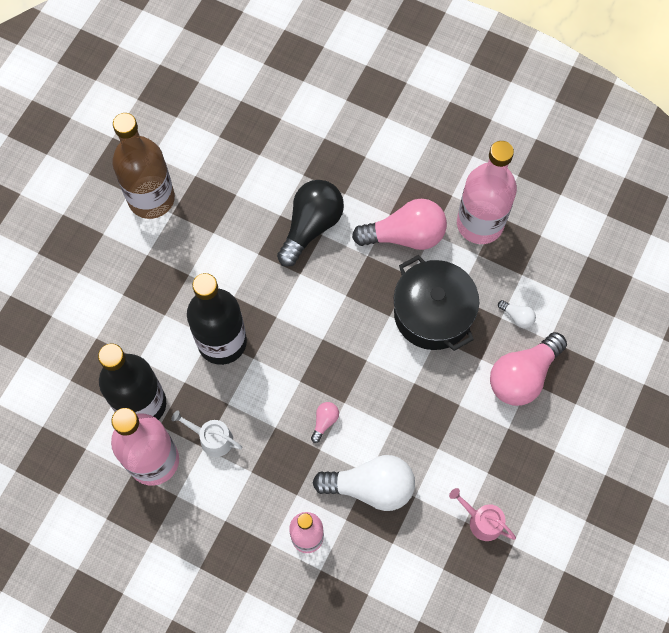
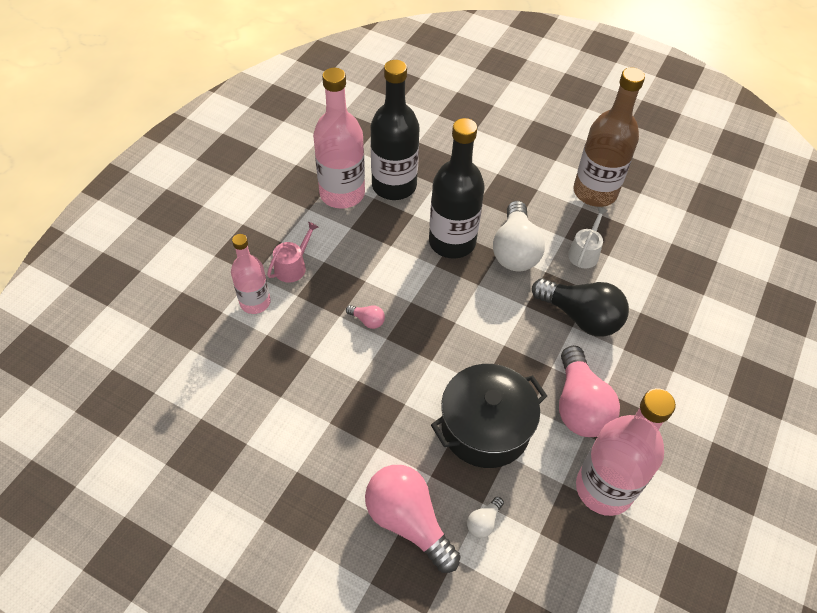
camera: 90 degrees right, 15 degrees down
white watering can [171,410,242,457] -> white watering can moved to [568,207,608,268]
white light bulb [313,455,415,511] -> white light bulb moved to [493,201,545,271]
pink watering can [449,488,516,541] -> pink watering can moved to [267,222,318,283]

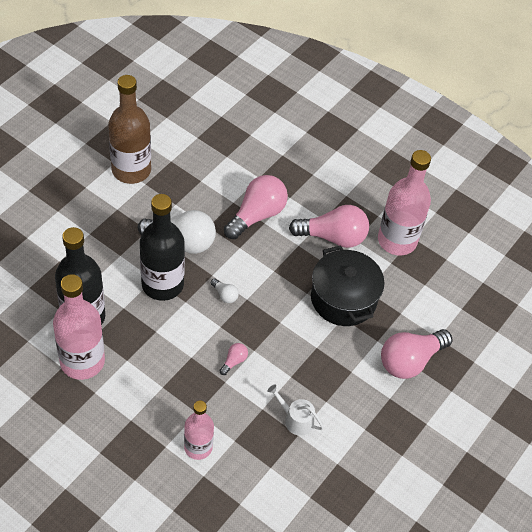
camera: 85 degrees left, 0 degrees up
pink watering can [267,222,318,283] -> none
white light bulb [467,497,504,538] -> white light bulb moved to [211,278,239,303]
black light bulb [532,278,629,337] -> pink light bulb [224,175,288,239]
white watering can [568,207,608,268] -> white watering can moved to [267,384,324,436]

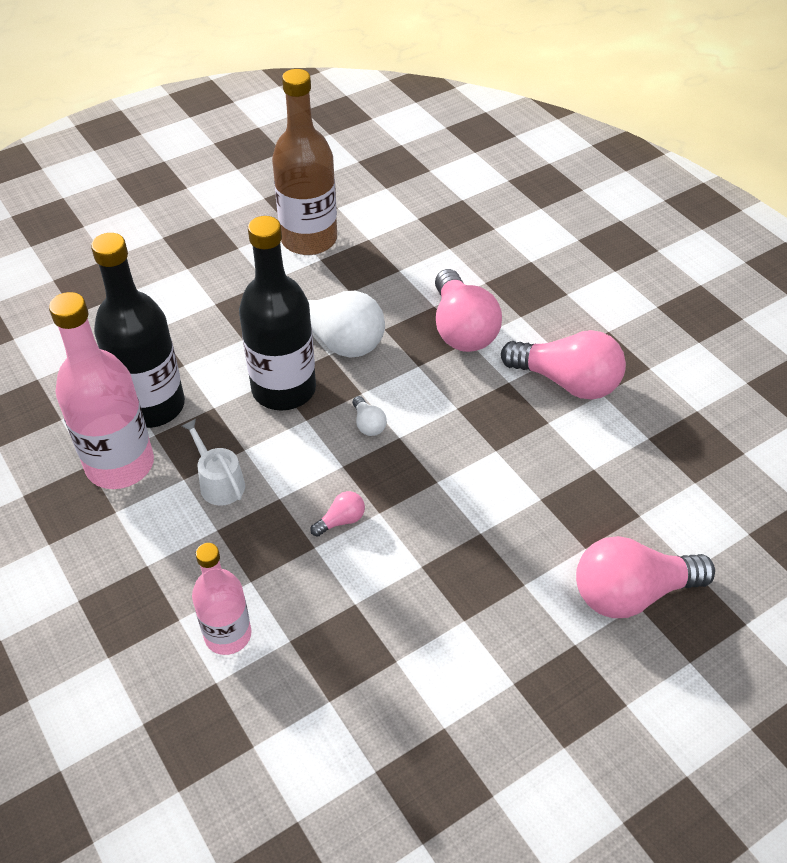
camera: 25 degrees right, 5 degrees down
pink light bulb [224,175,288,239] -> pink light bulb turned 105 degrees clockwise [435,269,502,352]
white watering can [267,384,324,436] -> white watering can moved to [182,419,245,506]
black pot [311,245,385,326] -> none
pink bottle [378,150,431,255] -> none

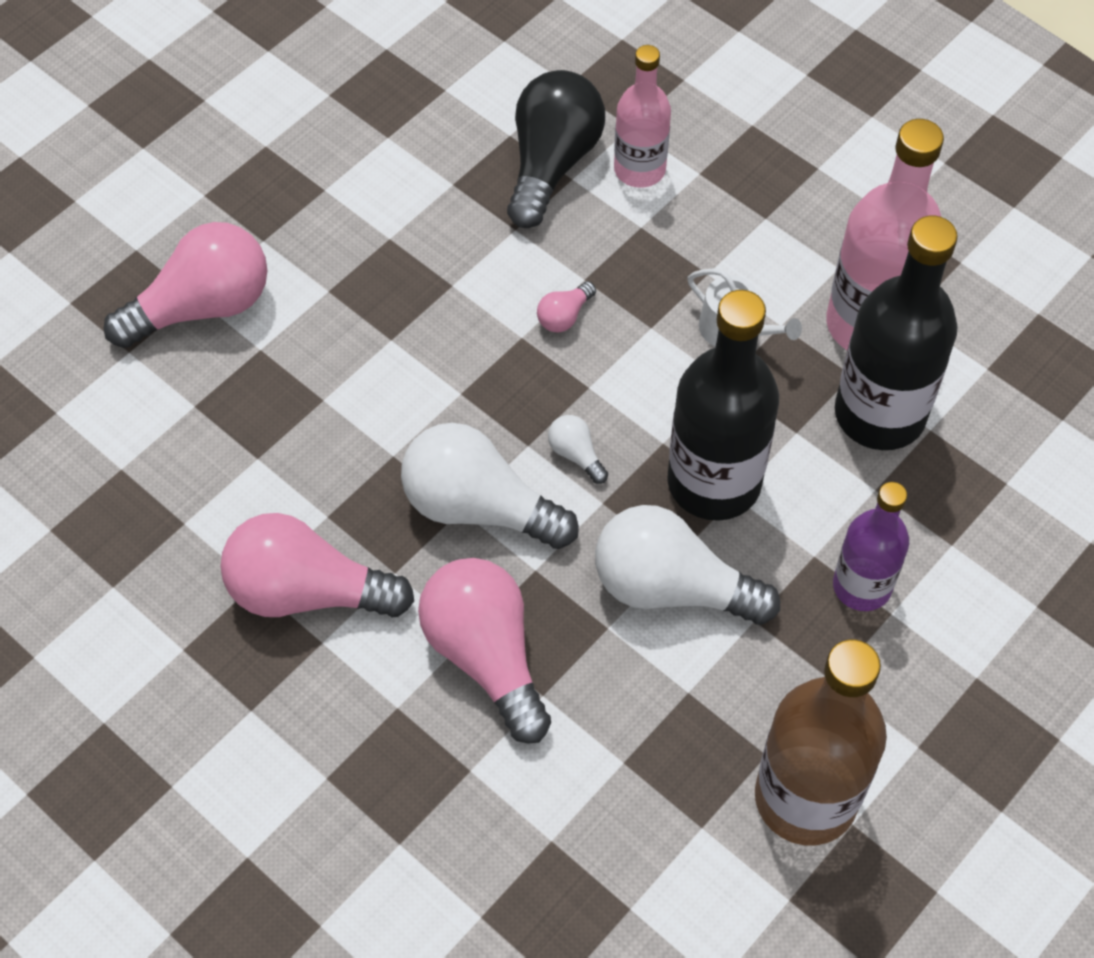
camera: 165 degrees right, 10 degrees up
none -> white light bulb [401,423,579,549]
none -> black light bulb [507,70,605,228]
none -> purple bottle [833,482,909,611]

